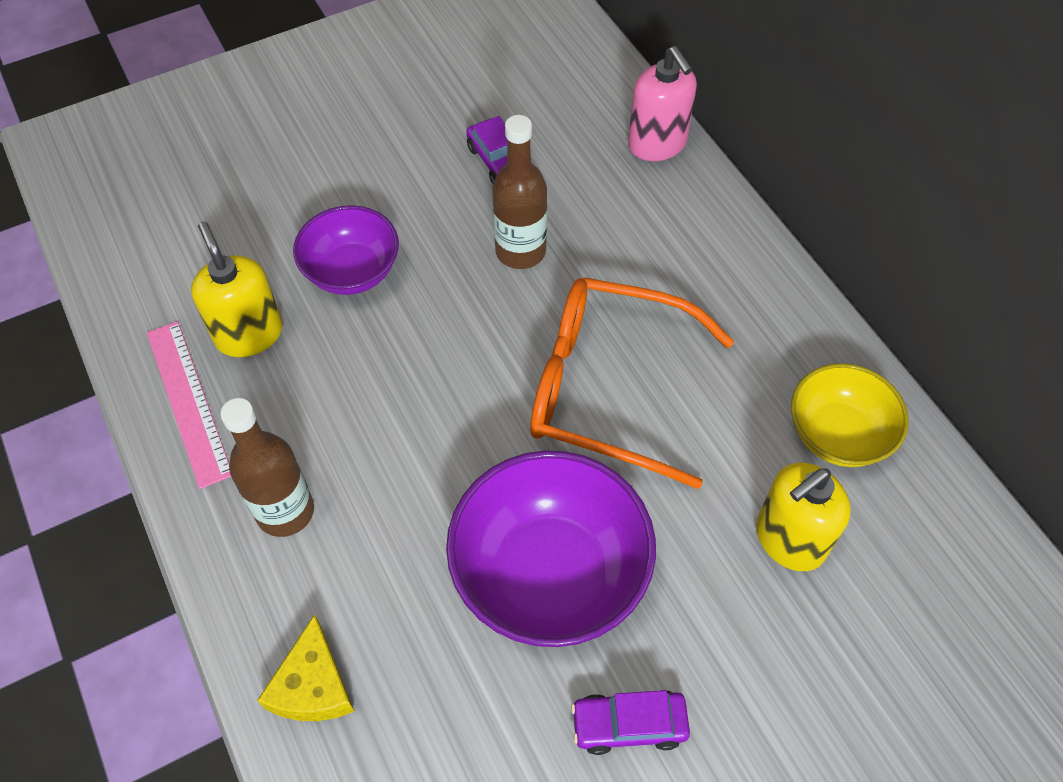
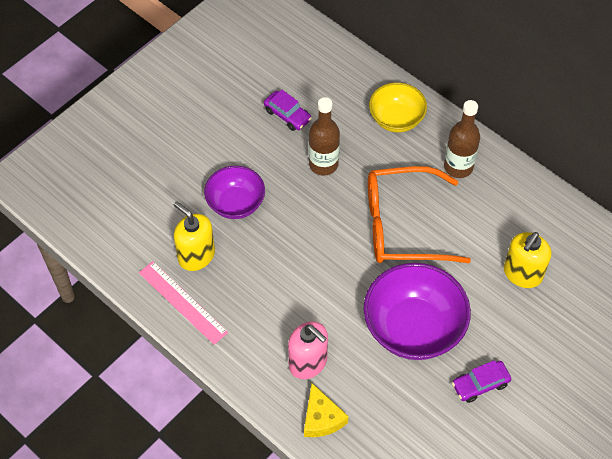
camera: 20 degrees left, 0 degrees up
brown bottle [220,398,314,537] -> brown bottle moved to [444,100,480,178]
pink soap dispenser [628,46,697,161] -> pink soap dispenser moved to [288,321,328,379]
yellow bowl [791,363,909,467] -> yellow bowl moved to [369,82,427,132]

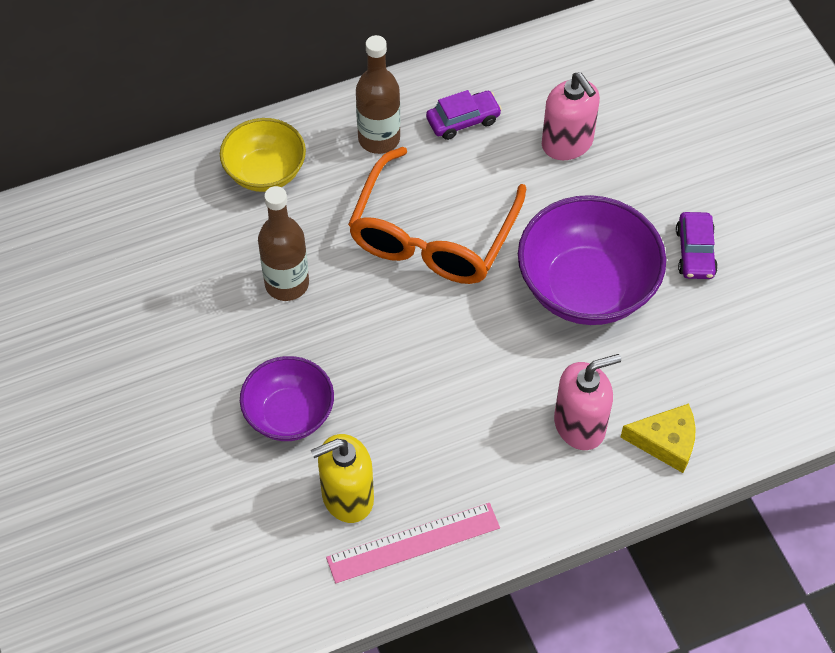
camera: 65 degrees left, 0 degrees up
purple car [264,90,312,131] -> purple car moved to [426,90,502,140]
yellow soap dispenser [504,232,551,288] -> pink soap dispenser [542,73,600,160]

